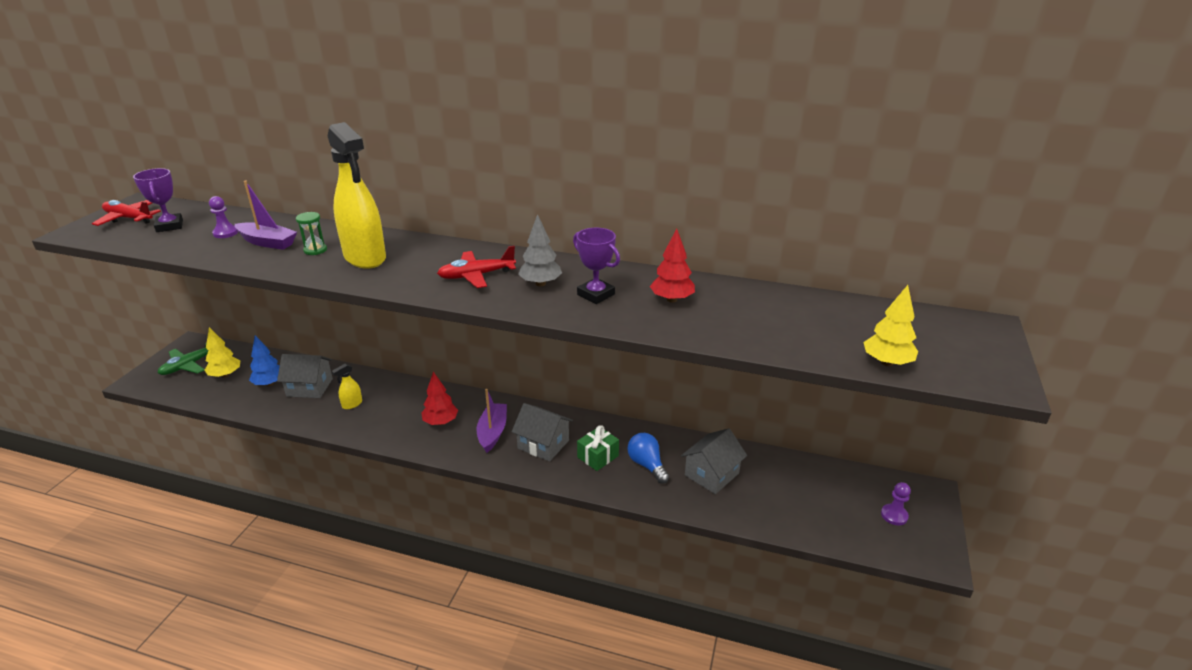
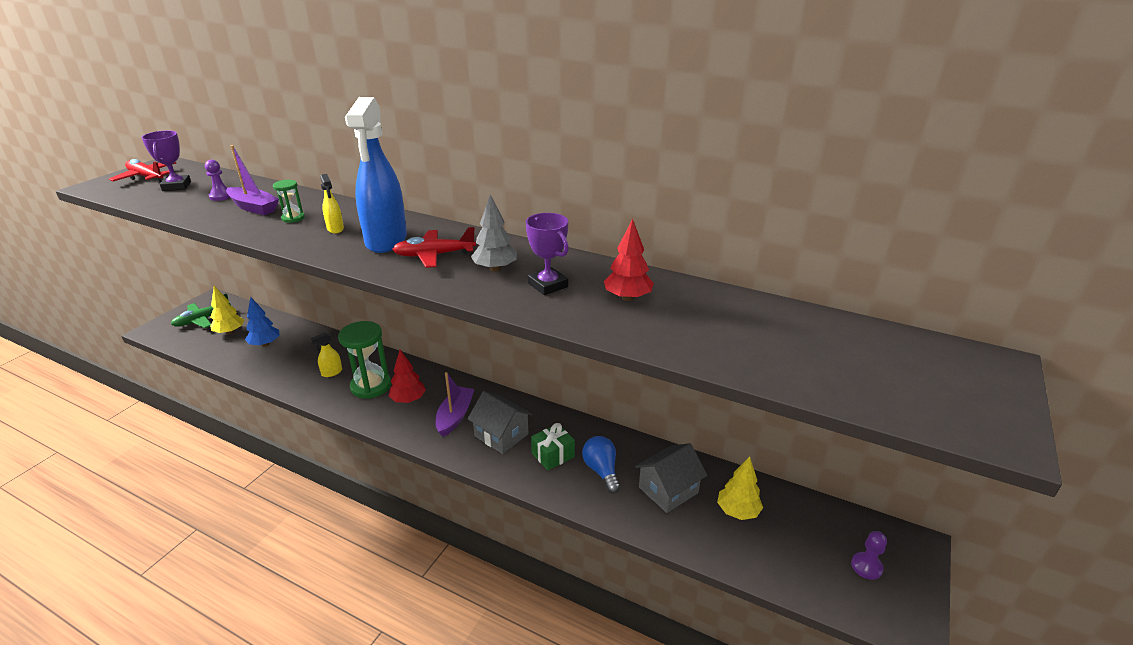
camera: 10 degrees right, 0 degrees up
grey house [277,354,333,398] -> none
yellow spray bottle [328,122,386,269] -> yellow spray bottle [320,174,344,234], size x0.42
yellow tree [863,285,918,366] -> yellow tree moved to [717,456,763,520]
none -> green hourglass [338,321,391,399]
none -> blue spray bottle [345,97,407,253]

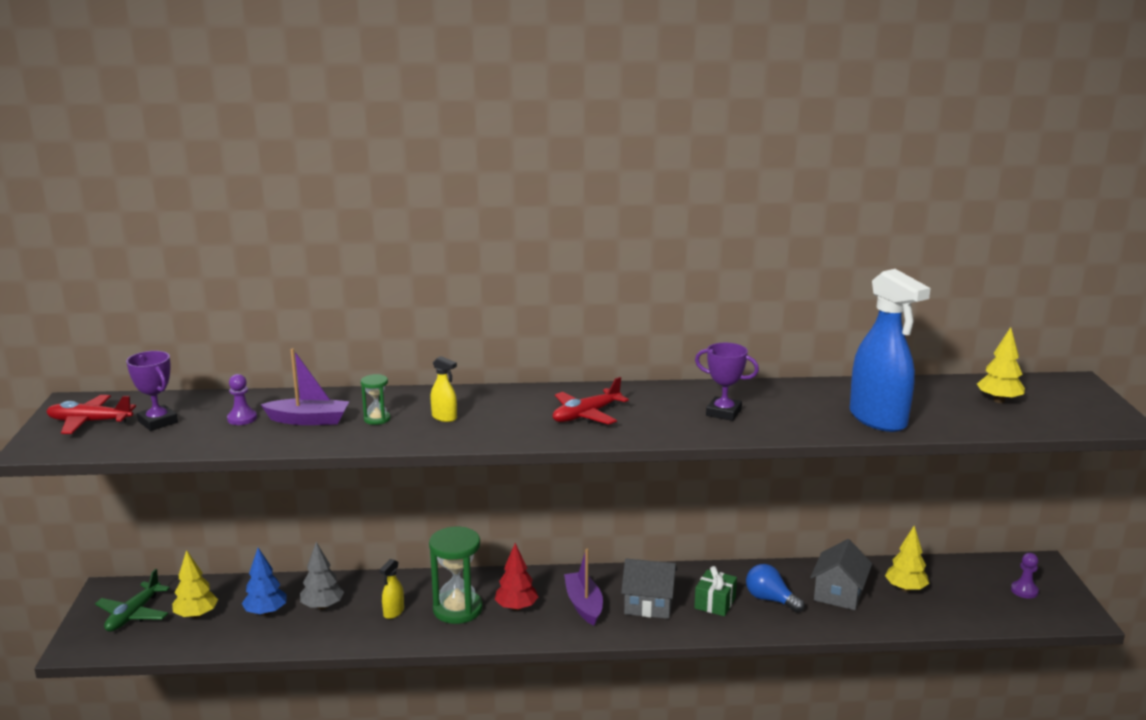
camera: 30 degrees left, 10 degrees down
blue spray bottle [345,97,407,253] -> blue spray bottle moved to [850,269,931,432]
grey tree [471,194,517,272] -> grey tree moved to [300,542,344,610]
red tree [604,219,654,301] -> none
none -> yellow tree [977,327,1025,403]

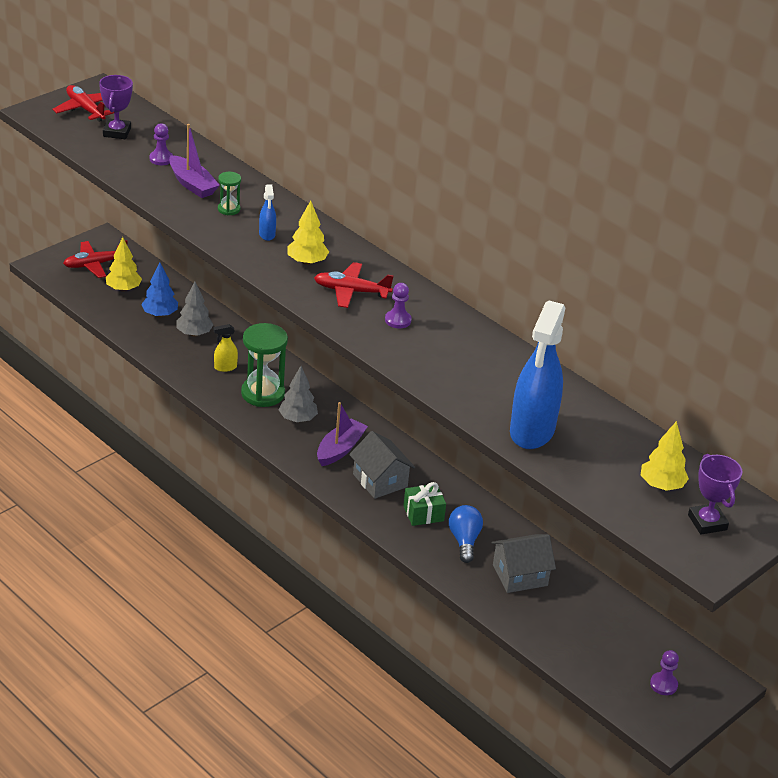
camera: 45 degrees right, 15 degrees up
green plane [95,569,170,632] -> red plane [63,240,128,278]
yellow spray bottle [430,356,457,422] -> blue spray bottle [259,184,276,241]
red tree [495,543,538,611] -> grey tree [279,366,318,422]
purple trophy [695,343,759,421] -> purple trophy moved to [688,454,743,534]
yellow tree [885,526,929,592] -> yellow tree moved to [288,201,329,265]
none -> purple pawn [385,283,412,328]

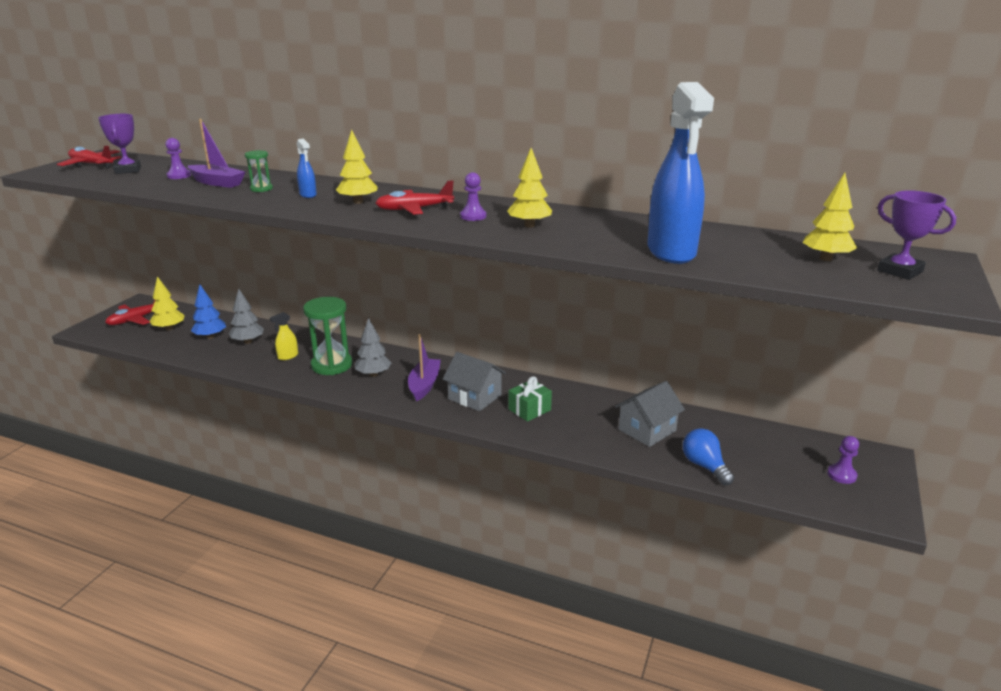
camera: 20 degrees left, 10 degrees down
blue light bulb [449,505,483,563] -> blue light bulb moved to [683,428,734,485]
none -> yellow tree [507,148,552,228]

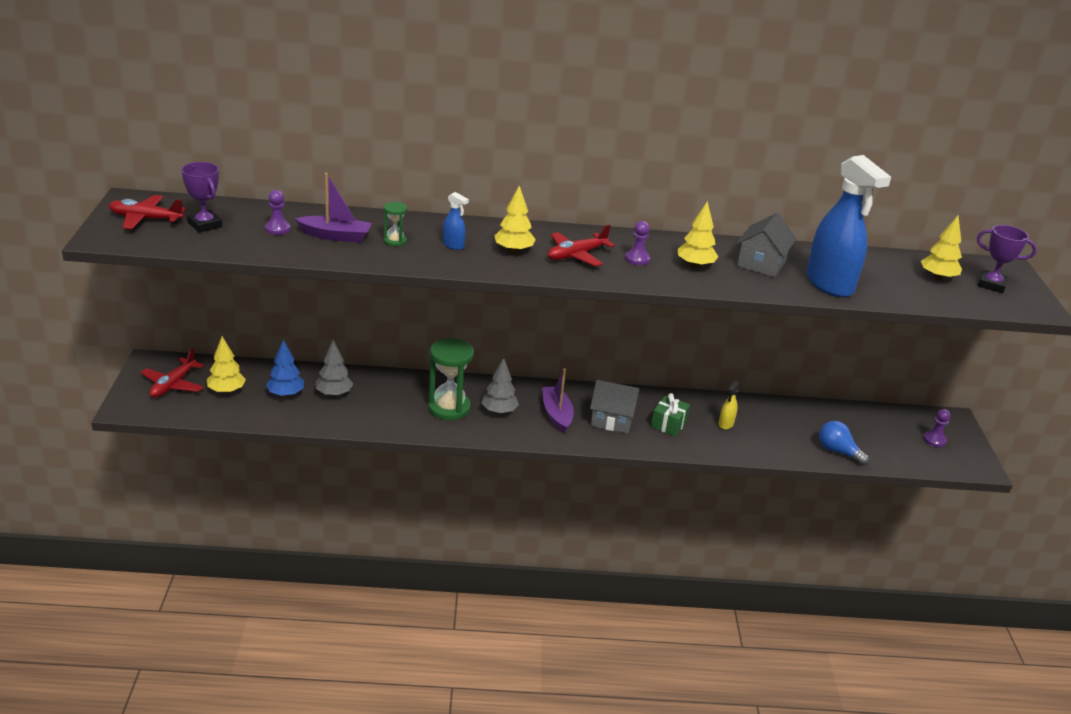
camera: 25 degrees left, 5 degrees up
yellow spray bottle [270,312,298,360] -> yellow spray bottle moved to [719,381,740,430]
grey house [615,381,685,447] -> grey house moved to [737,213,797,277]

